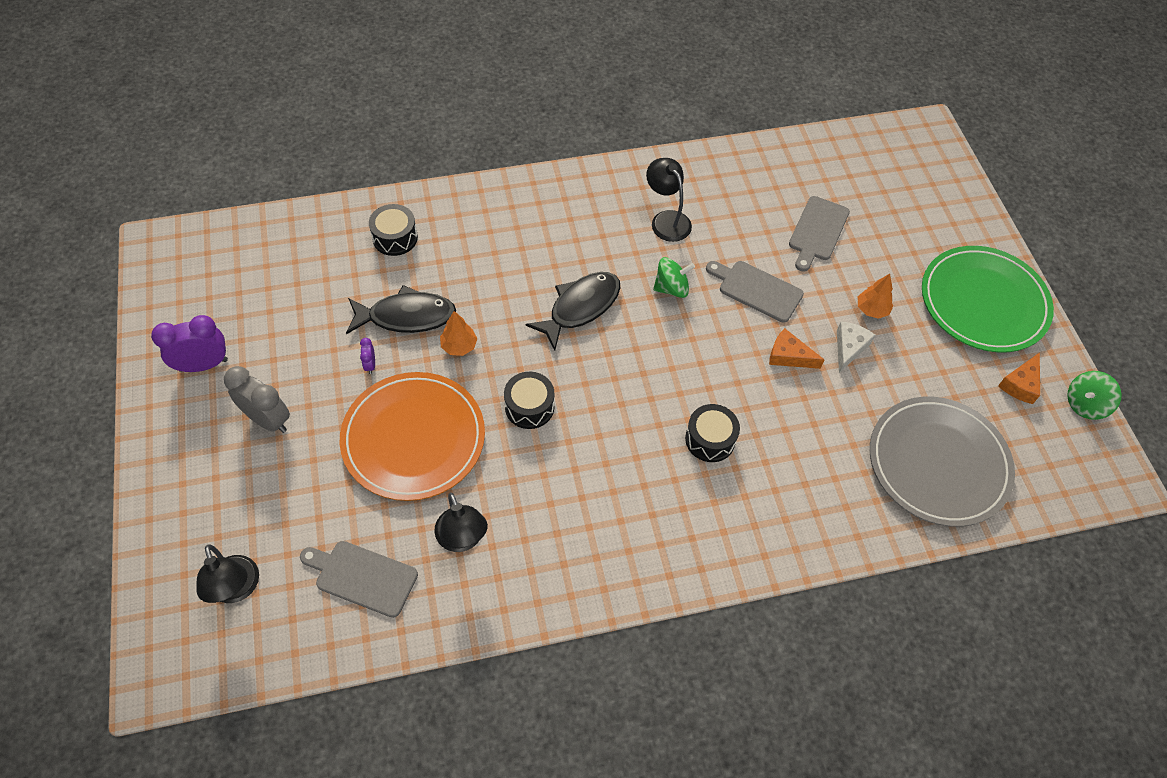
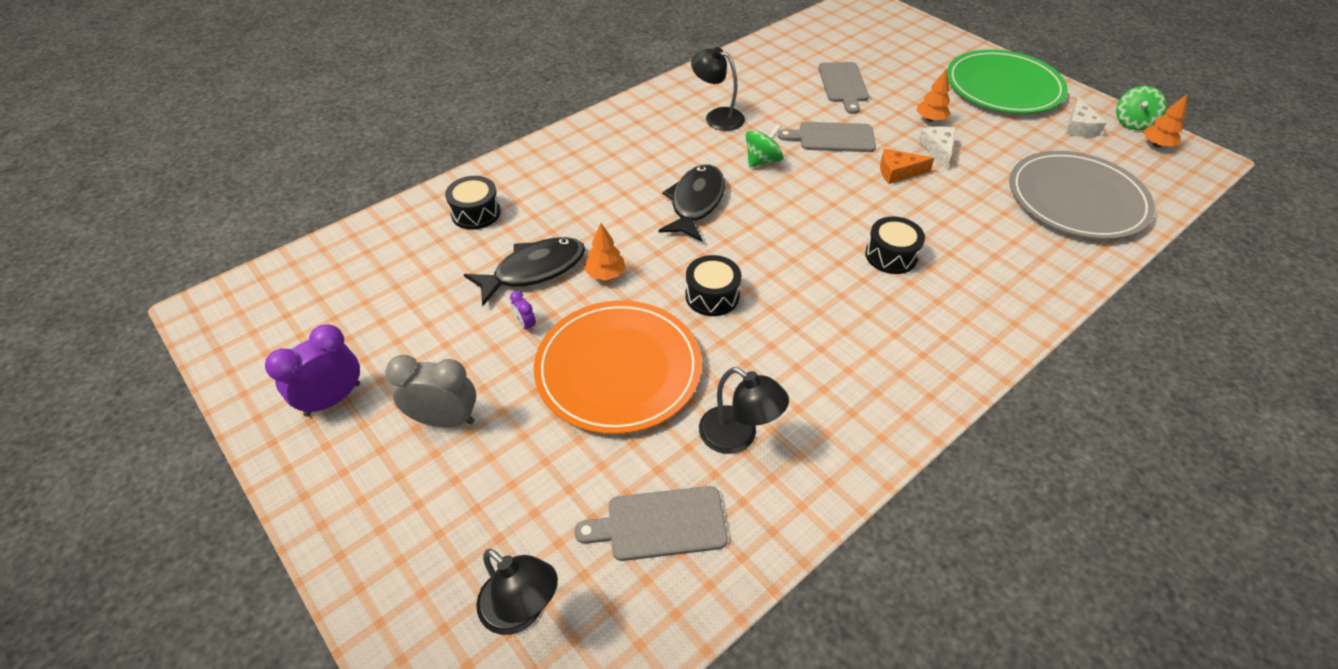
camera: 25 degrees left, 10 degrees down
orange cheese [998,352,1040,404] -> white cheese [1066,97,1107,137]
none -> orange tree [1143,94,1187,148]

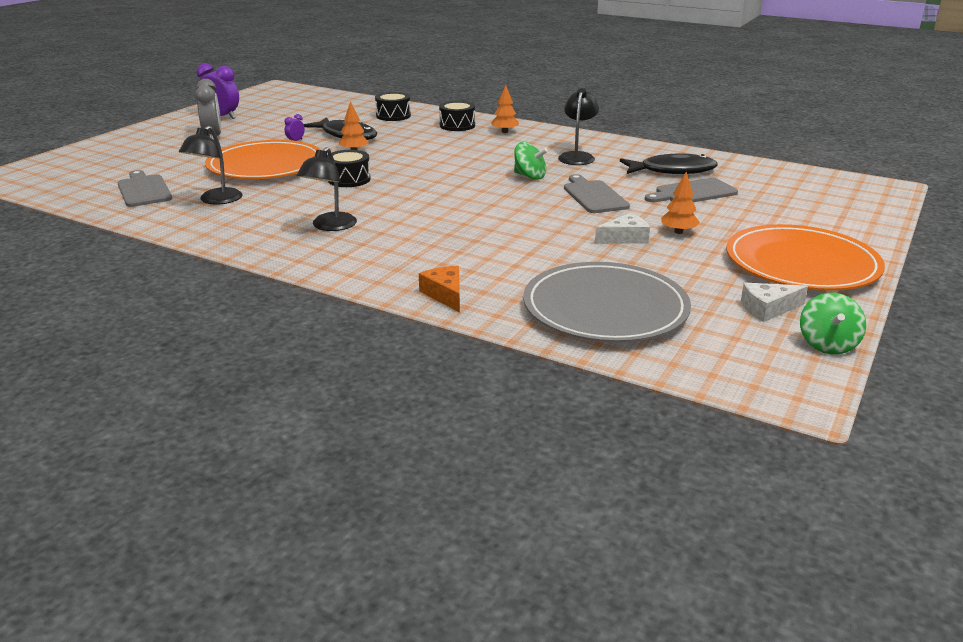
camera: 70 degrees right, 20 degrees down
black lamp [476,549,558,635] -> black lamp moved to [297,147,357,231]
black fish [658,164,725,241] -> black fish moved to [620,153,718,174]
black drum [865,216,925,274] -> black drum moved to [439,101,475,131]
orange cheese [880,149,934,184] -> orange cheese moved to [419,266,460,312]
green plate [947,49,1068,114] -> orange plate [726,224,885,291]
green spinning top [1116,86,1167,130] -> green spinning top turned 90 degrees counterclockwise [800,293,866,354]
orange tree [1143,94,1187,148] -> orange tree moved to [491,85,519,133]

